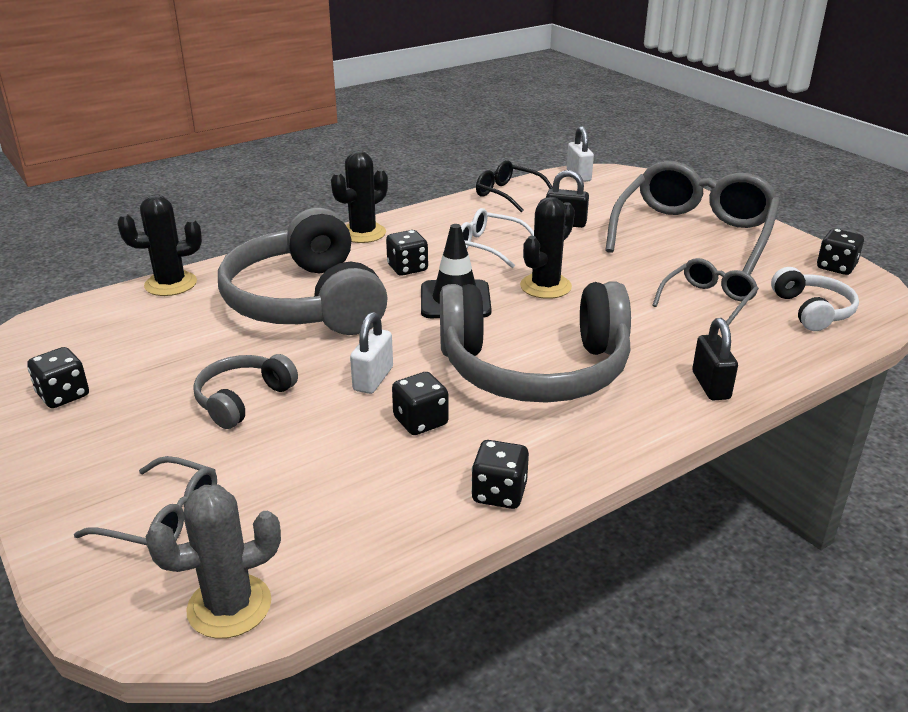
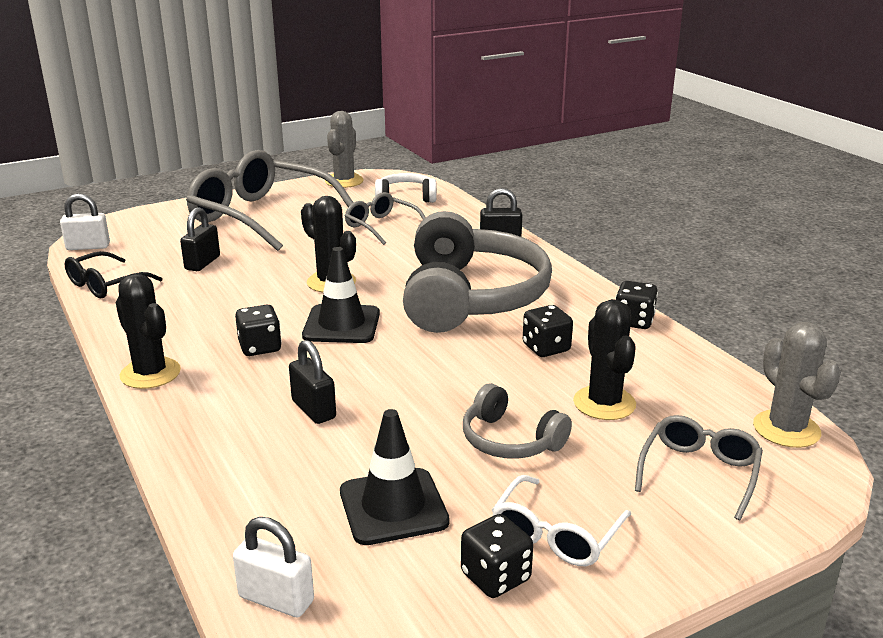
camera: 85 degrees left, 5 degrees down
black cactus [118,195,202,296] -> black cactus moved to [573,299,636,420]
grey headphones [218,208,388,335] -> black padlock [289,340,336,424]
white padlock [350,312,393,394] -> white padlock moved to [233,517,314,618]
white glasses [461,208,534,268] -> white glasses moved to [492,475,631,566]
black dice [817,229,864,275] -> grey cactus [325,111,364,188]
none -> black traffic cone [340,409,450,545]

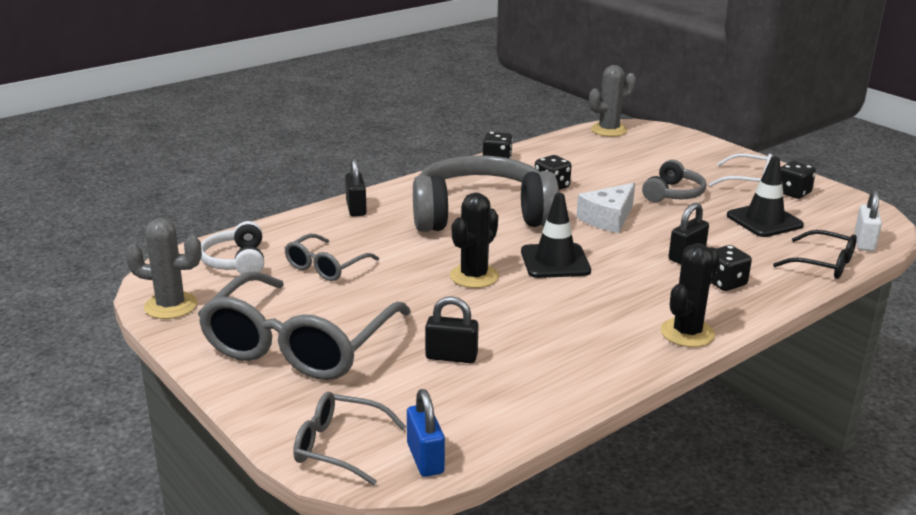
camera: 100 degrees left, 0 degrees up
white padlock [60,193,110,250] -> blue padlock [407,389,445,477]
black glasses [65,251,162,298] -> black glasses moved to [773,230,857,279]
black dice [235,305,282,356] -> black dice moved to [711,245,752,291]
black cactus [573,299,636,420] -> none
grey glasses [635,415,763,520] -> grey glasses moved to [293,392,406,485]
none -> white cheese [576,183,635,233]

